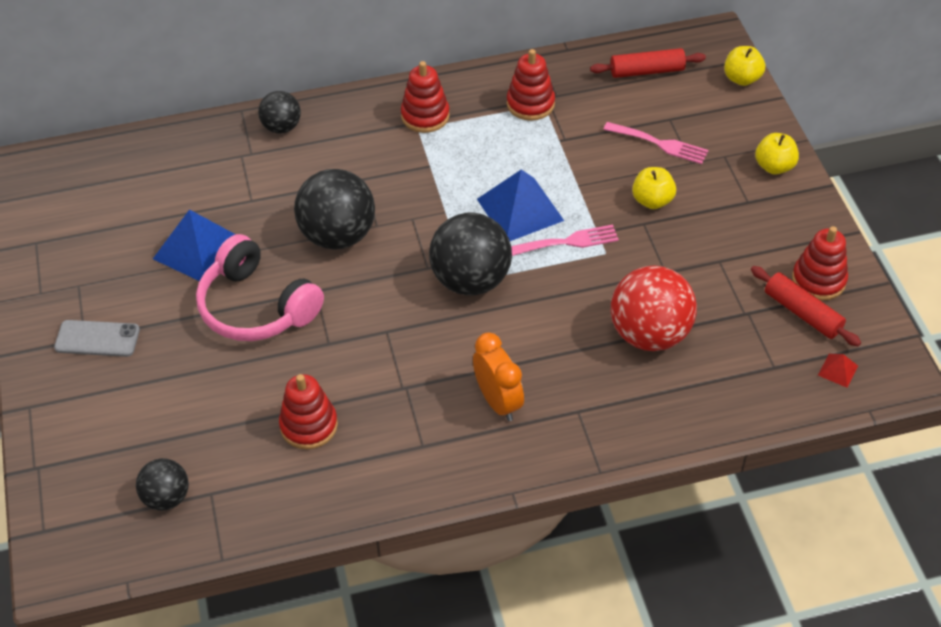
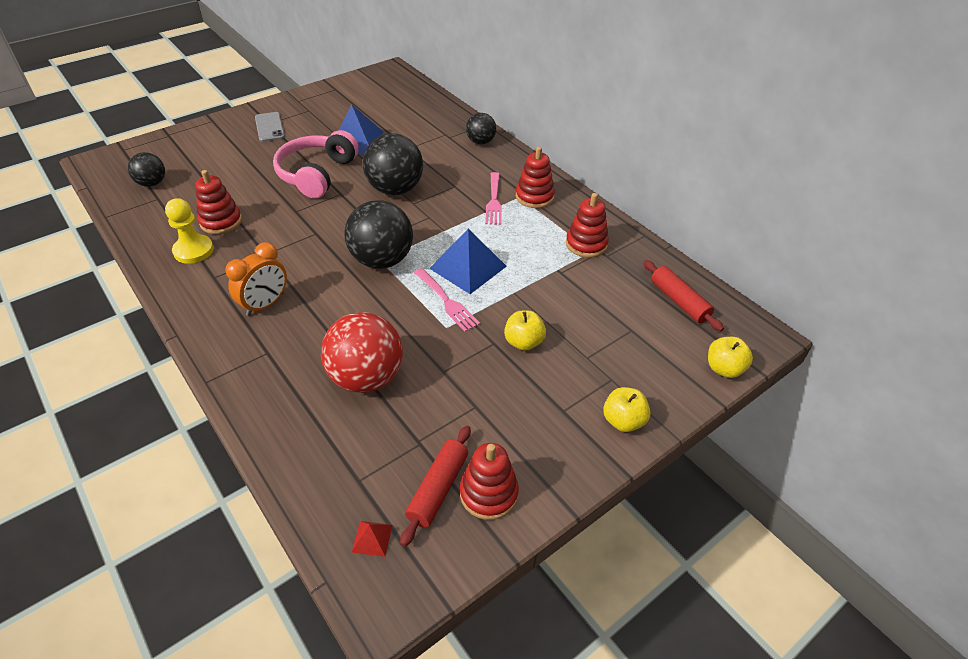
camera: 65 degrees right, 5 degrees down
pink fork [603,122,708,164] -> pink fork moved to [485,172,502,225]
none -> yellow pawn [165,198,214,264]

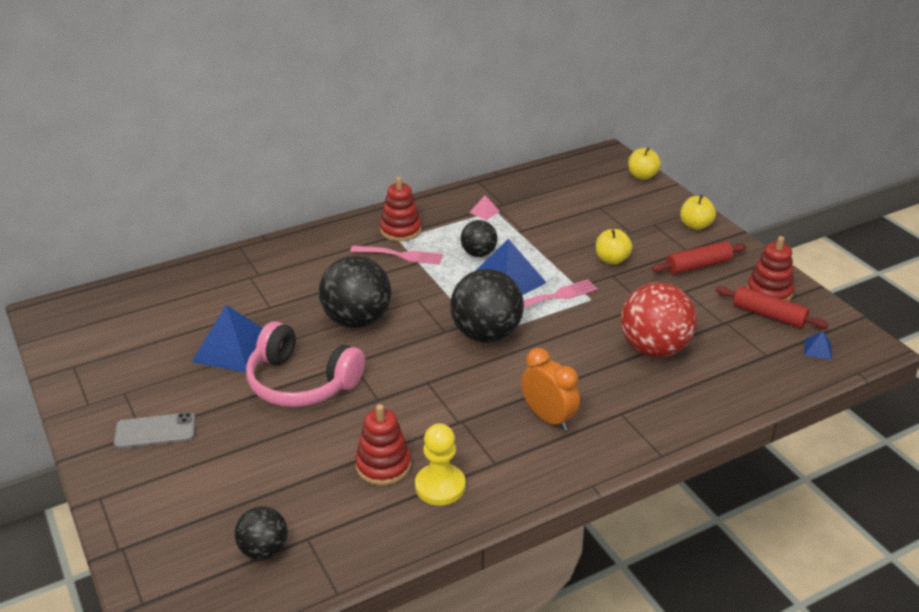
camera: 80 degrees left, 10 degrees down
red pyramid [351,521,393,557] -> blue pyramid [804,331,832,360]
black ball [466,113,496,144] -> black ball moved to [461,220,497,257]
red stacking toy [566,193,609,258] -> pink pyramid [469,195,500,220]
red rolling pin [643,260,724,331] -> red rolling pin moved to [652,241,746,274]

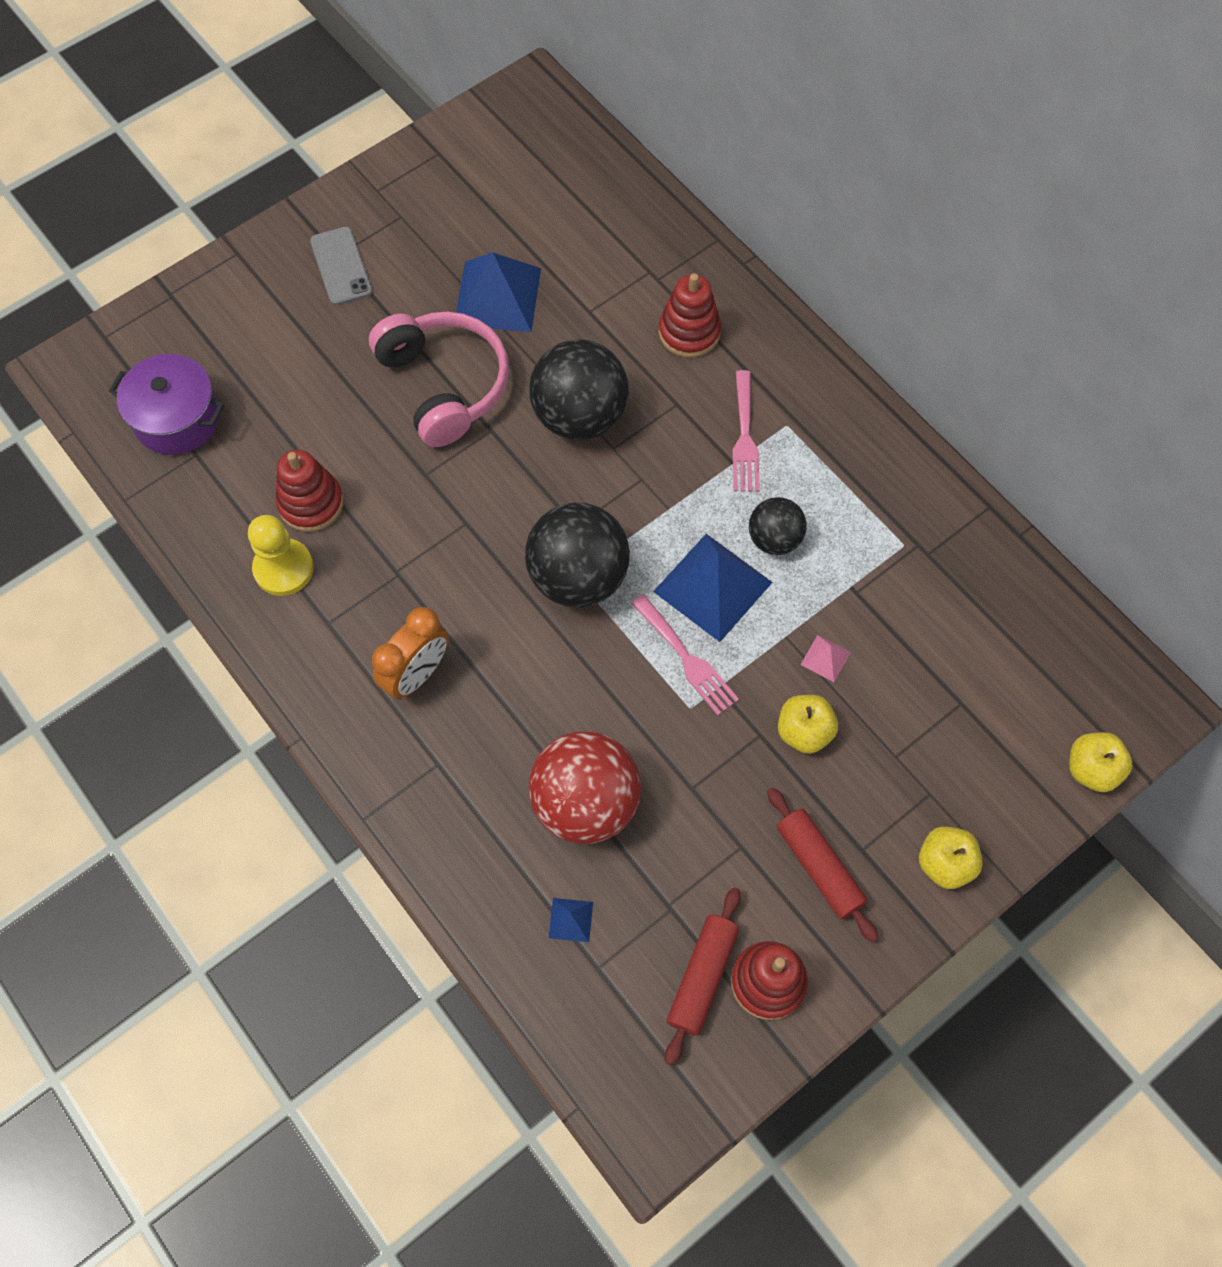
camera: 80 degrees right, 30 degrees up
black ball [235,506,288,560] -> purple pot [109,354,224,455]
pink headphones [246,321,365,407] -> pink headphones turned 135 degrees clockwise [369,312,509,447]
red stacking toy [380,177,422,241] -> red stacking toy moved to [659,273,721,358]
pink pyramid [469,195,500,220] -> pink pyramid moved to [800,635,851,682]
blue pyramid [804,331,832,360] -> blue pyramid moved to [549,898,593,942]

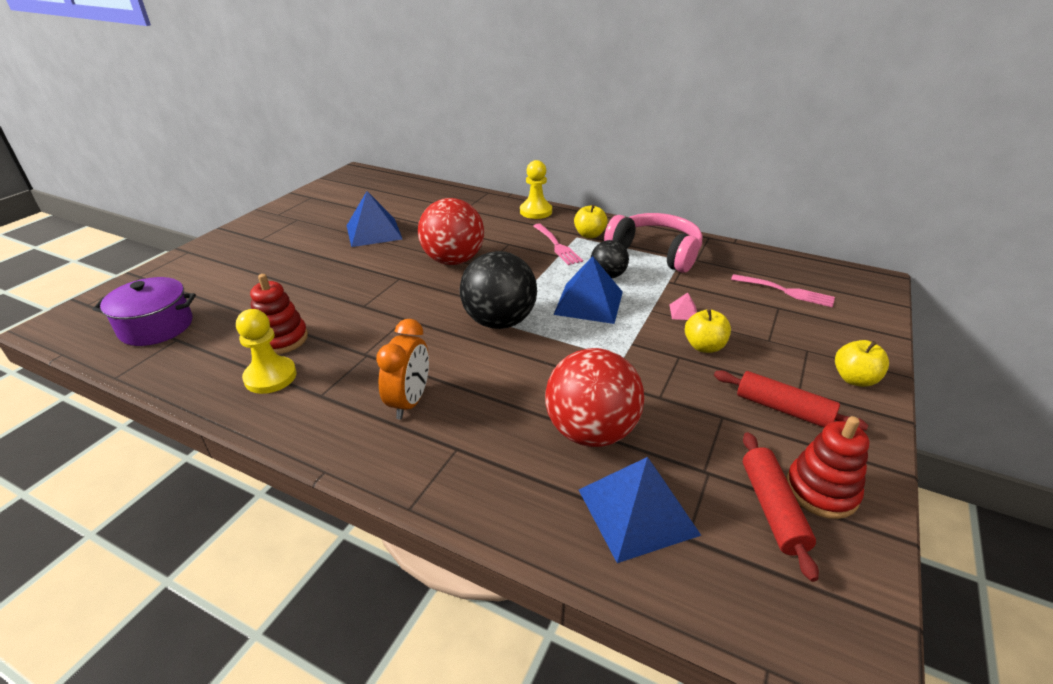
camera: 25 degrees left, 30 degrees down
grey phone [310,227,372,305] -> none
pink headphones [369,312,509,447] -> pink headphones moved to [604,213,702,273]
black ball [529,339,629,440] -> red ball [418,198,484,265]
blue pyramid [549,898,593,942] -> blue pyramid [579,457,702,563], size x2.31
pink fork [631,594,739,716] -> pink fork moved to [731,274,835,307]
red stacking toy [659,273,721,358] -> none
yellow apple [1069,732,1133,792] -> yellow apple moved to [574,205,608,238]
none -> yellow pawn [520,160,552,219]

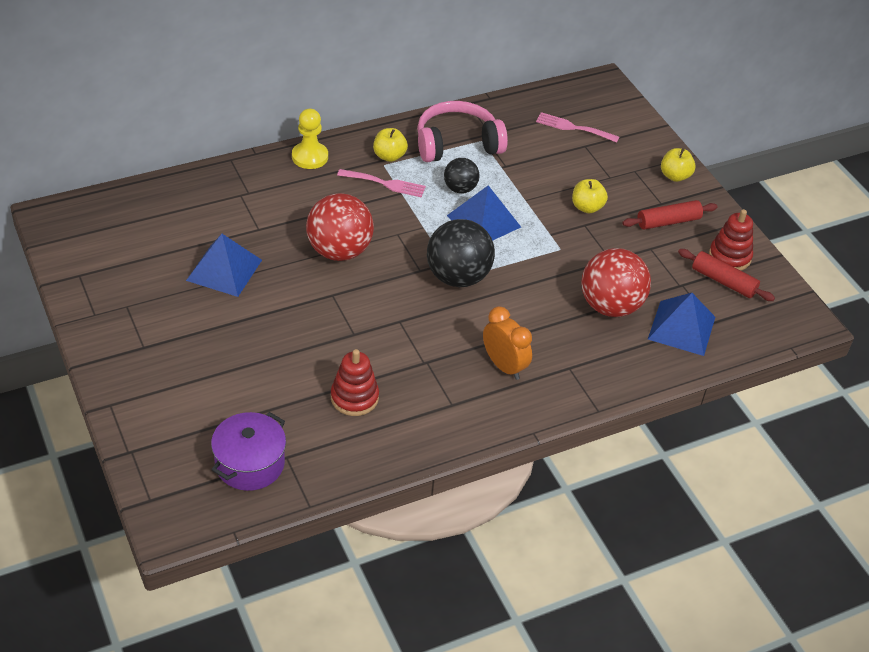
camera: 55 degrees left, 10 degrees up
yellow pawn [236,309,297,394] -> none
pink pyramid [669,293,697,320] -> none
pink fork [731,274,835,307] -> pink fork turned 135 degrees counterclockwise [536,112,619,143]

